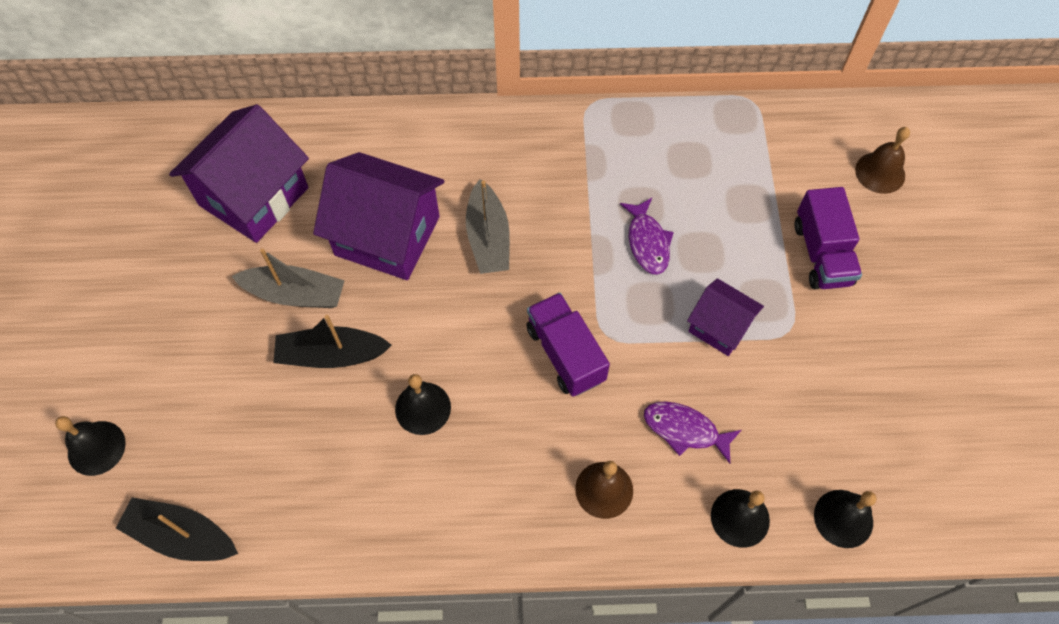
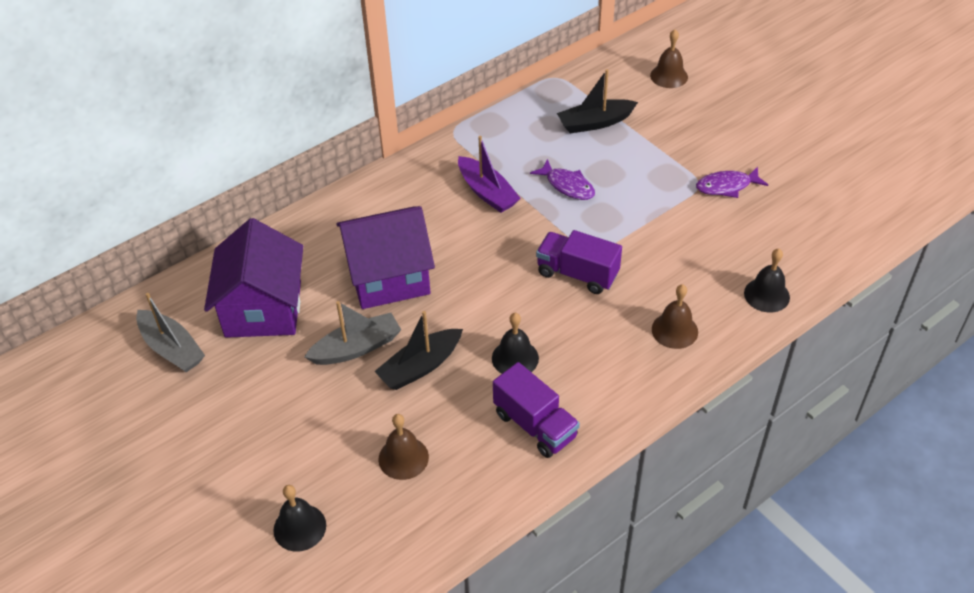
camera: 35 degrees left, 15 degrees down
black boat [116,497,238,561] -> black boat moved to [557,69,638,133]
grey boat [466,179,510,274] -> grey boat moved to [136,293,205,372]
purple fish [644,401,741,463] -> purple fish moved to [696,167,768,198]
purple house [687,278,764,356] -> none
purple truck [794,187,862,289] -> purple truck moved to [493,362,580,458]
black bell [814,490,877,548] -> none
none -> brown bell [378,414,429,480]
none -> purple boat [458,136,521,213]

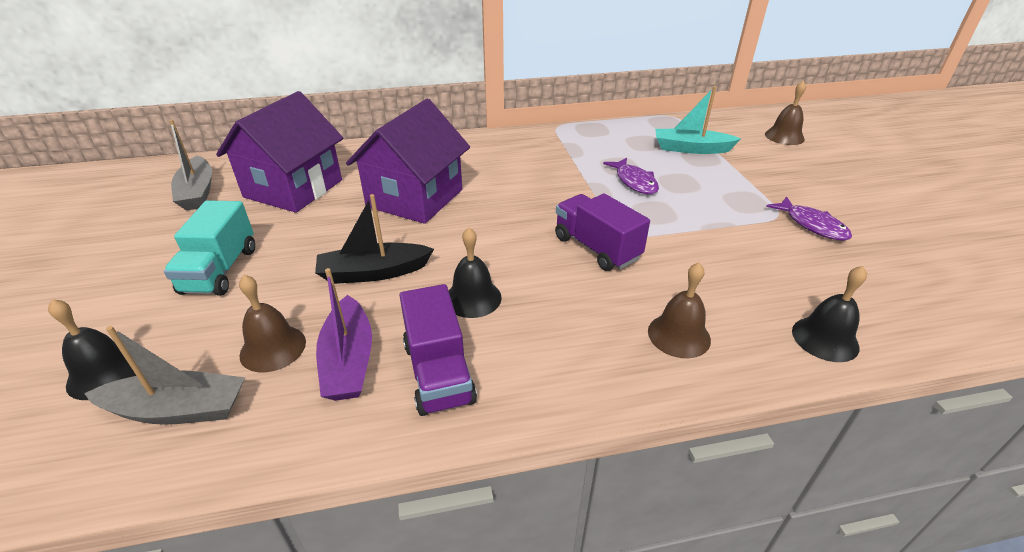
camera: 25 degrees right, 10 degrees down
grey boat [304,301,401,365] -> grey boat moved to [84,326,245,425]
purple house [336,206,435,309] -> purple house turned 75 degrees counterclockwise [346,99,470,224]
purple boat [458,136,521,213] -> purple boat moved to [316,268,372,401]
black boat [557,69,638,133] -> turquoise boat [655,86,741,154]
purple fish [696,167,768,198] -> purple fish turned 135 degrees counterclockwise [766,196,852,241]
none -> turquoise truck [164,200,255,296]

